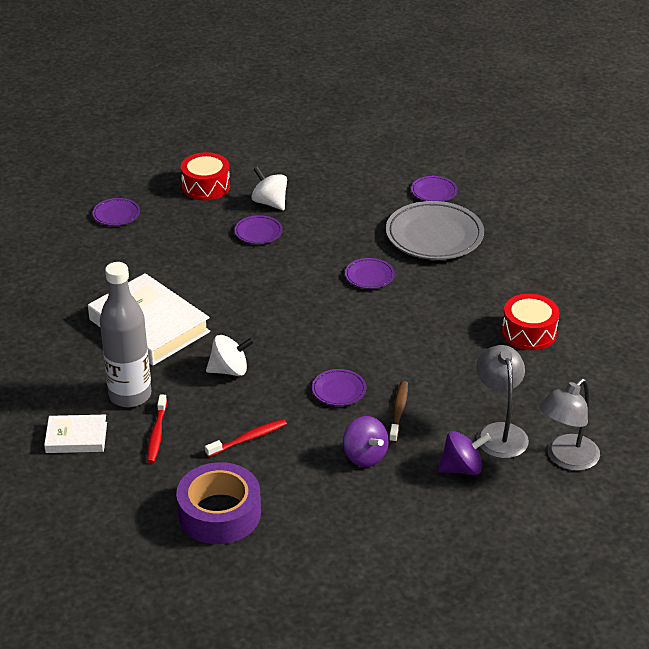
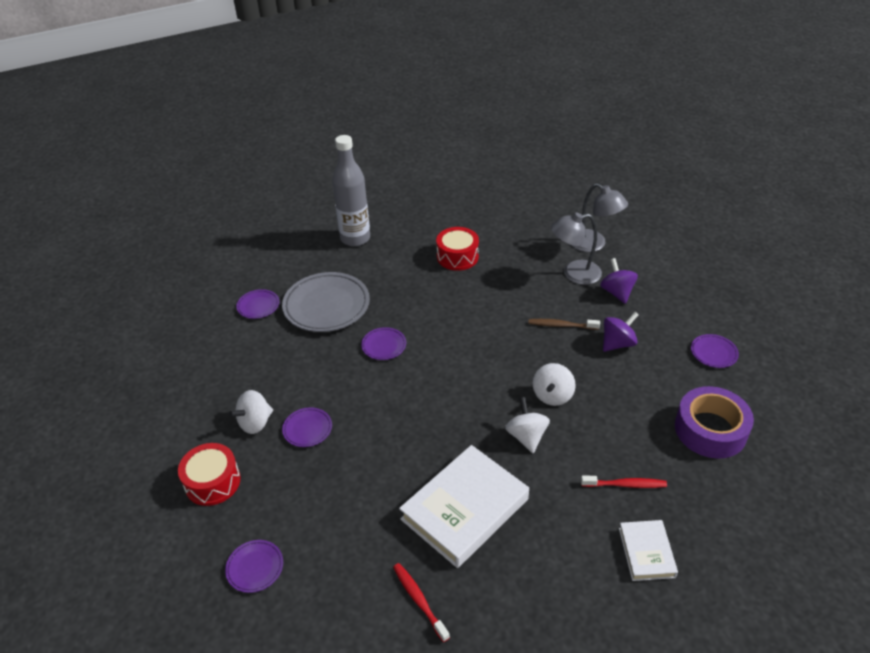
camera: 90 degrees left, 5 degrees up
grey bottle [100,262,151,407] -> grey bottle moved to [332,135,370,246]
red toothbrush [205,419,287,457] -> red toothbrush moved to [393,563,450,642]
purple plate [312,369,366,406] -> purple plate moved to [691,334,739,368]
none -> white spinning top [533,363,576,406]

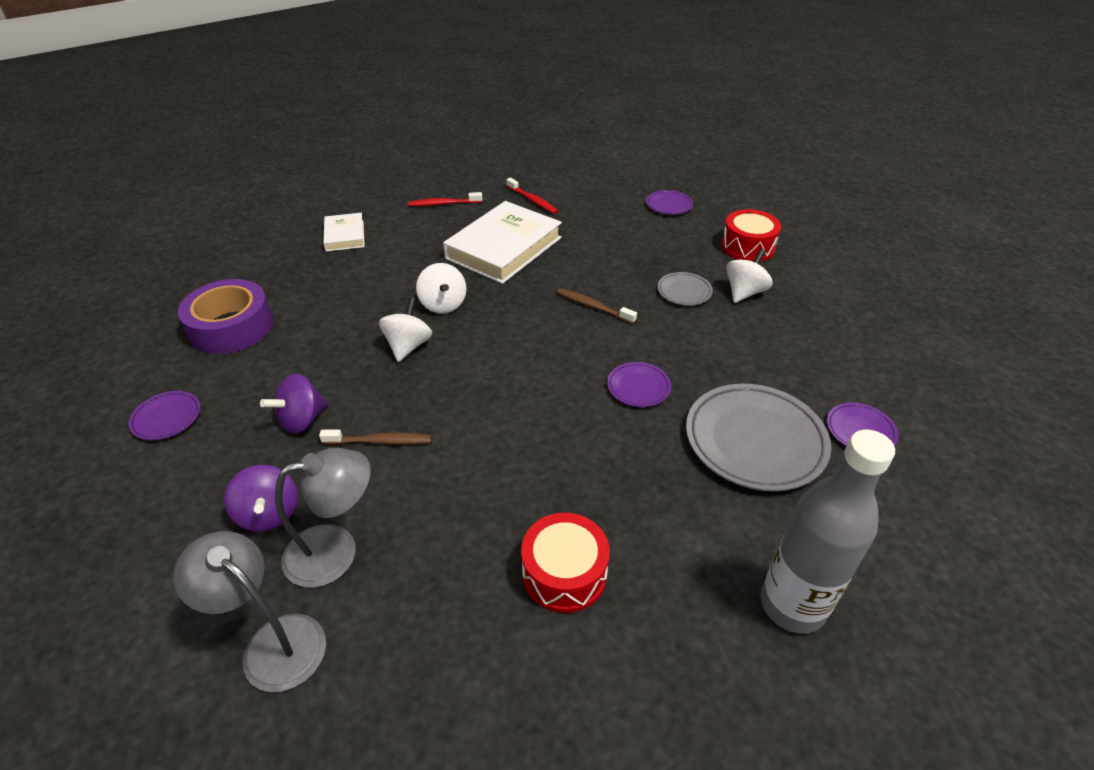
camera: 170 degrees right, 0 degrees up
purple plate [282,407,332,447] -> grey plate [657,272,713,306]
red toothbrush [581,476,667,488] -> red toothbrush moved to [408,192,482,206]
none -> brown toothbrush [557,288,637,324]

